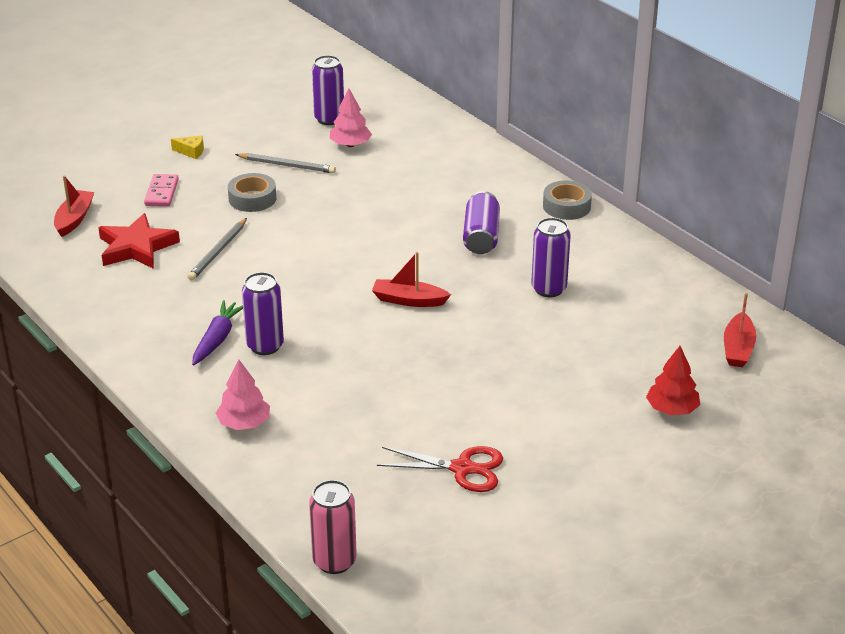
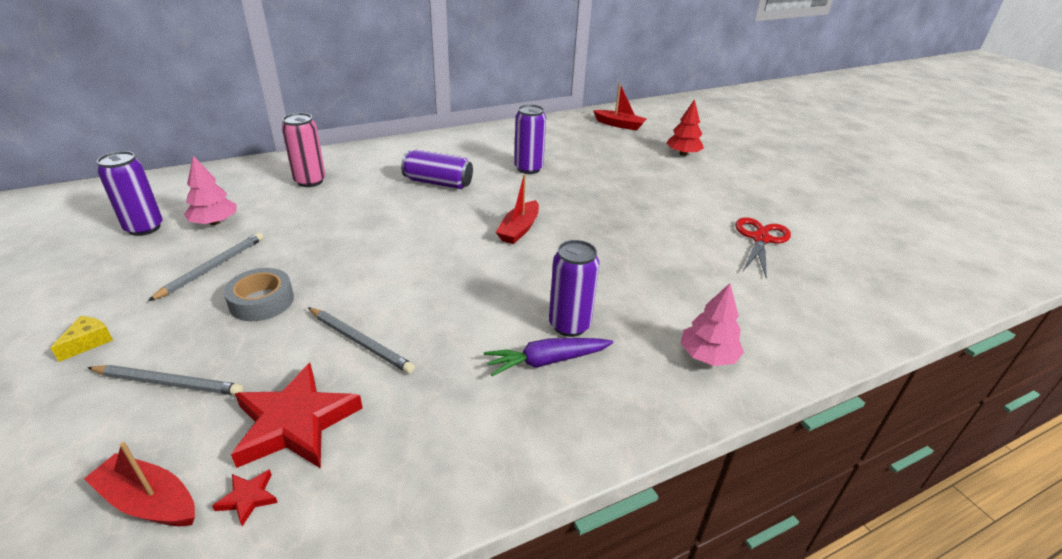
camera: 80 degrees left, 0 degrees up
pink domino [144,174,179,207] -> grey pencil [87,365,243,395]
purple carrot [192,300,243,365] -> purple carrot turned 45 degrees counterclockwise [484,338,613,376]
pink can [309,480,357,574] -> pink can moved to [282,113,326,187]
grey tape [543,180,592,220] -> none
none -> red star [212,469,278,526]

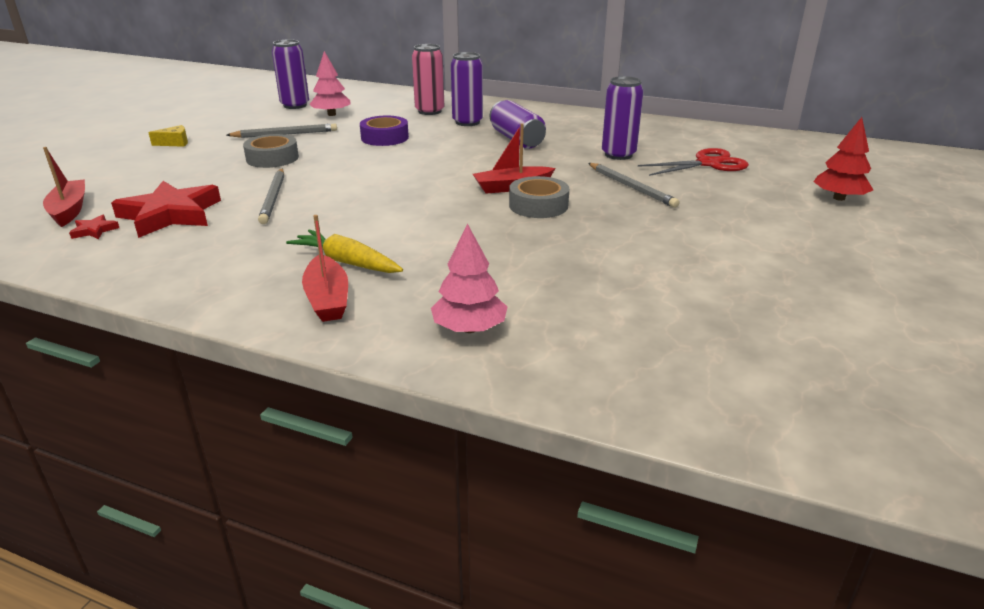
camera: 50 degrees right, 5 degrees down
grey pencil [87,365,243,395] -> grey pencil moved to [588,163,680,208]
purple carrot [484,338,613,376] -> yellow carrot [286,230,403,273]
purple can [549,240,599,337] -> purple can moved to [451,52,483,126]
red boat [593,83,647,131] -> red boat moved to [302,215,348,322]
red scissors [735,217,791,279] -> red scissors moved to [638,148,749,176]
none -> purple tape [360,116,409,146]
none -> grey tape [509,176,569,218]

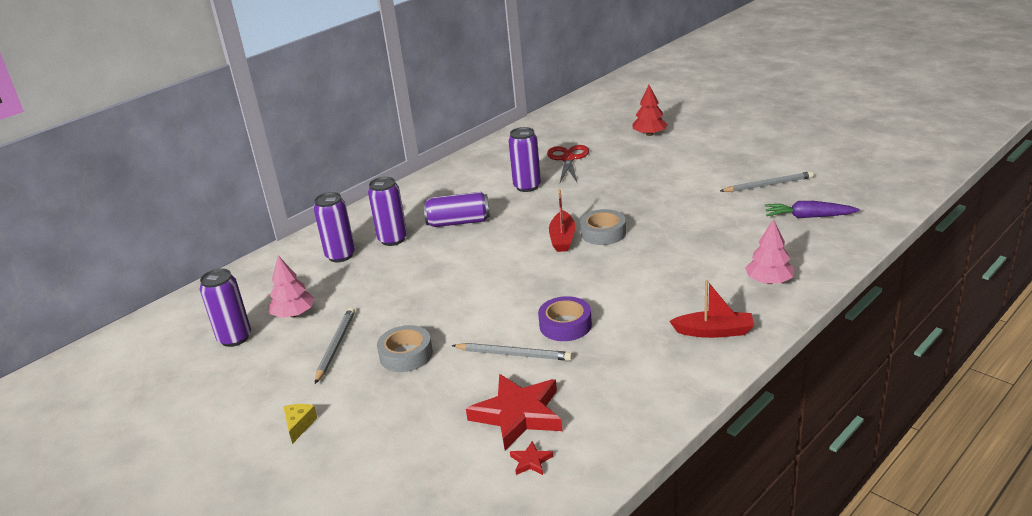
camera: 65 degrees left, 0 degrees up
red boat [43,147,85,227] -> none
yellow carrot [286,230,403,273] -> none
purple tape [360,116,409,146] -> purple tape moved to [538,296,592,341]
pink can [412,44,444,115] -> purple can [313,192,355,262]
grey pencil [588,163,680,208] -> grey pencil moved to [720,171,814,192]
none -> purple carrot [765,201,860,218]

